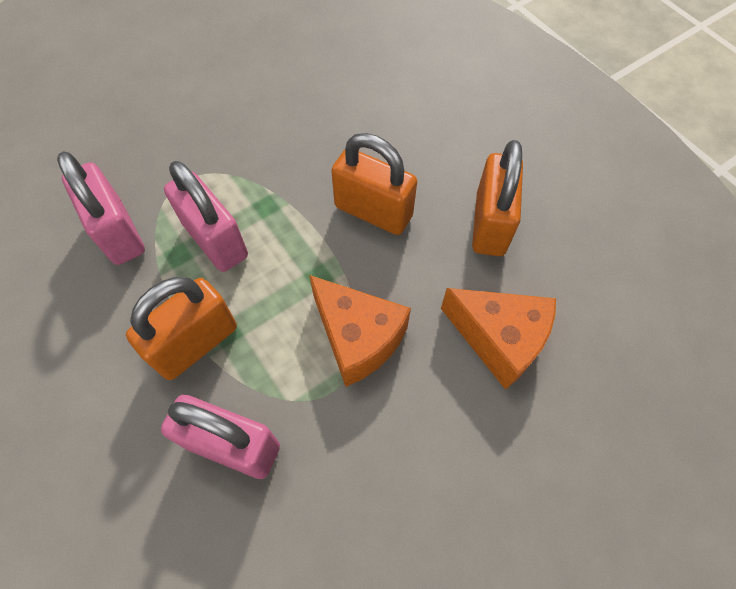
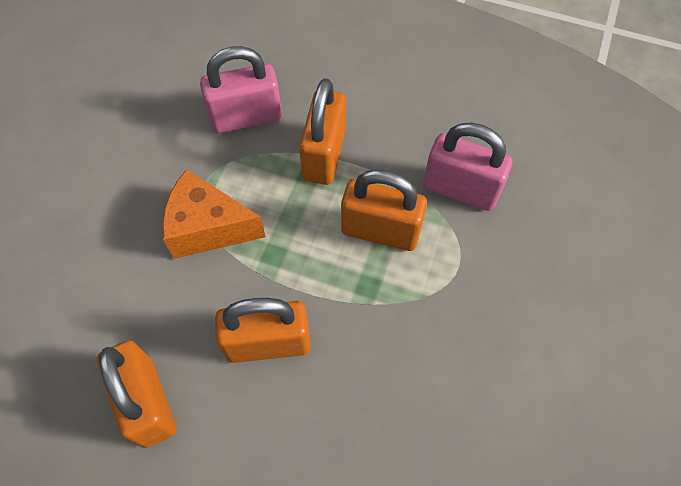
camera: 145 degrees right, 0 degrees up
pink padlock [164,161,248,272] -> orange padlock [341,169,427,251]
orange cheese [441,288,556,390] -> none

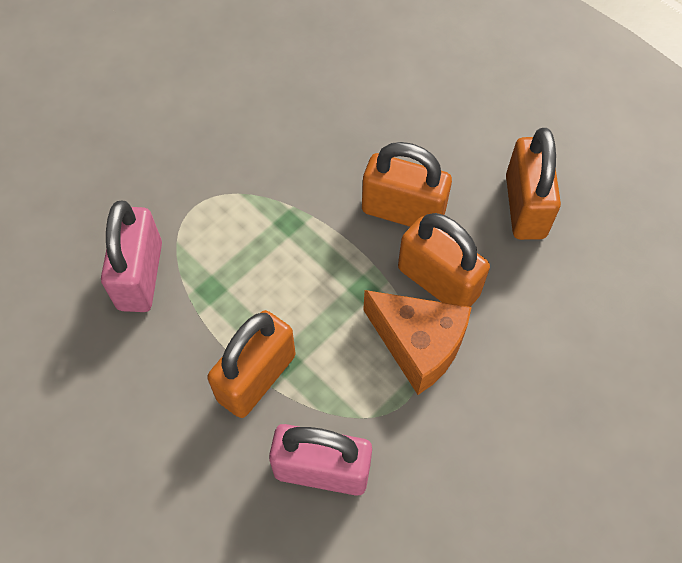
camera: 155 degrees left, 0 degrees up
orange padlock [341,169,427,251] -> orange padlock moved to [398,213,490,307]
pink padlock [423,122,513,211] -> pink padlock turned 45 degrees clockwise [101,201,162,312]

